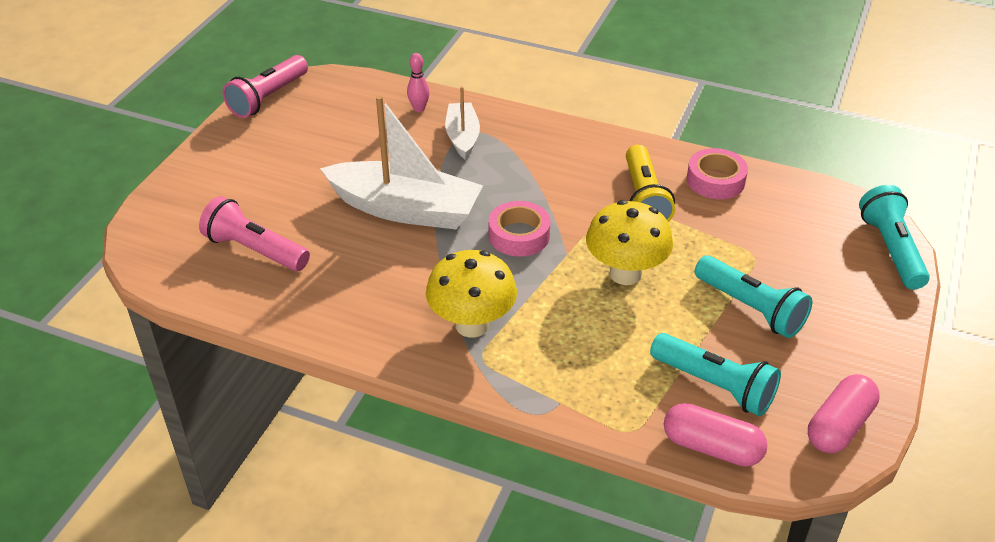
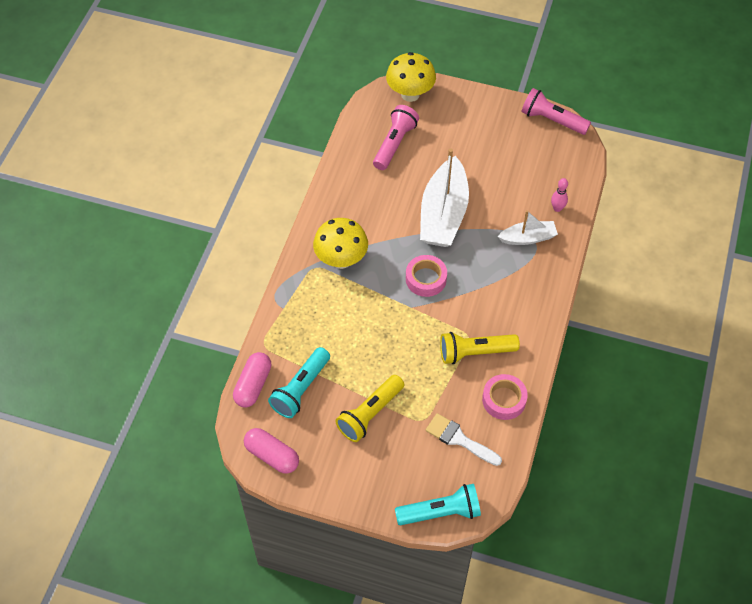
camera: 85 degrees right, 15 degrees up
yellow mushroom [586,200,673,285] -> yellow mushroom moved to [386,52,436,102]
turquoise flashlight [695,255,812,338] -> yellow flashlight [336,375,404,442]
none -> white brush [426,413,502,466]

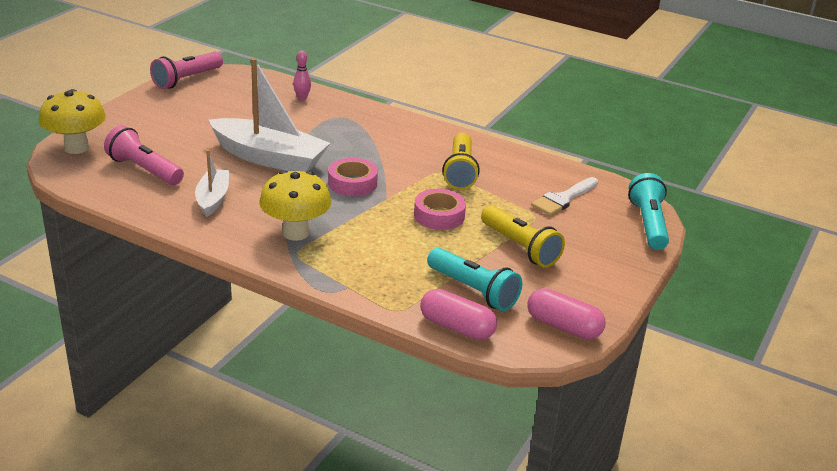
camera: 80 degrees left, 25 degrees down
pink capsule [244,428,299,474] -> pink capsule turned 75 degrees clockwise [528,288,606,340]
pink tape [482,374,528,420] -> pink tape moved to [414,189,466,230]
white boat [497,210,558,245] -> white boat moved to [195,150,229,217]

